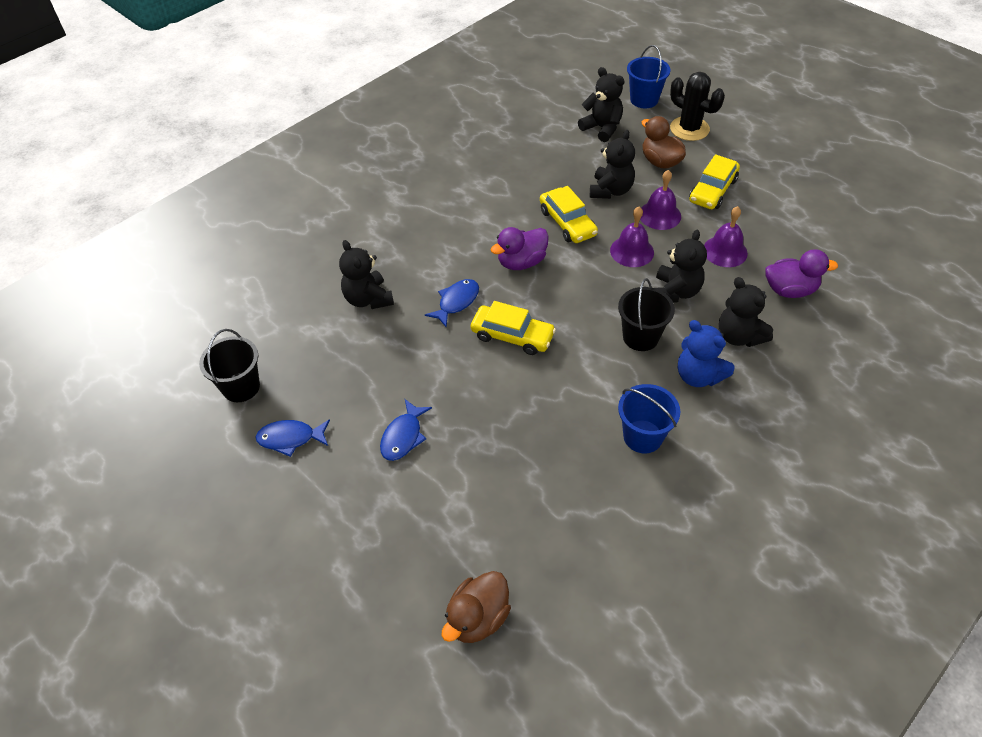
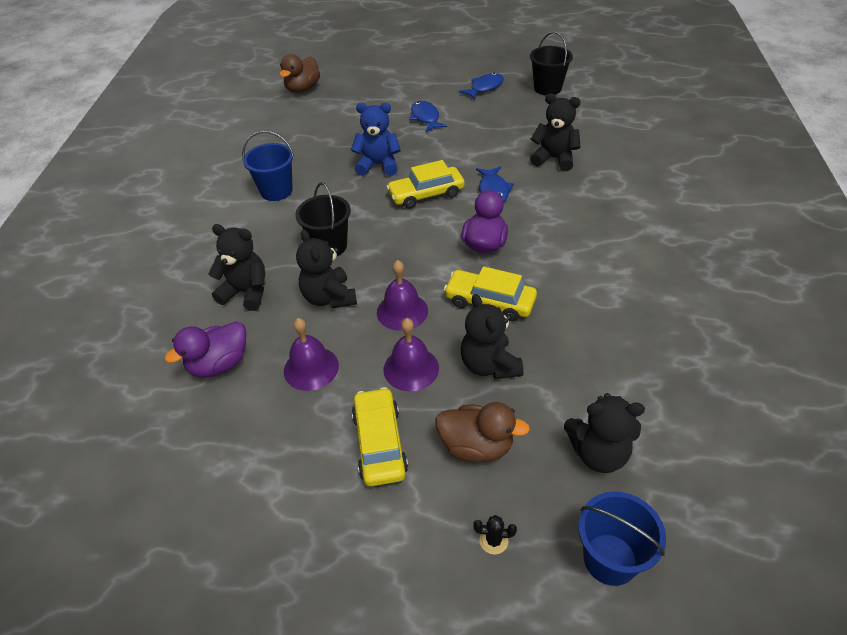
camera: 140 degrees right, 5 degrees down
brown duck [442,571,511,643] -> brown duck turned 150 degrees counterclockwise [280,54,320,93]
black cactus [670,72,725,141] -> black cactus [474,515,517,555], size x0.41
blue teddy bear [678,320,734,387] -> blue teddy bear moved to [351,103,401,176]

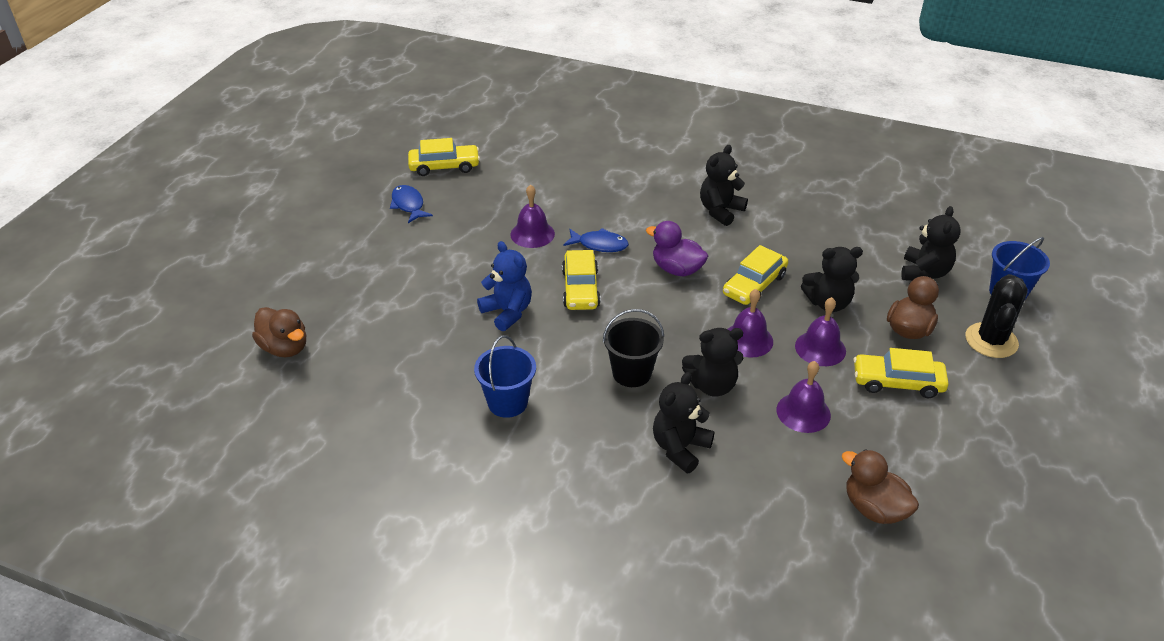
camera: 75 degrees left, 5 degrees down
purple duck [164,321,246,377] -> none
blue teddy bear [351,103,401,176] -> blue teddy bear turned 120 degrees clockwise [477,241,532,331]
blue fish [410,101,447,132] -> none
black cactus [474,515,517,555] -> black cactus [965,274,1028,358], size x2.43
black bucket [530,31,573,96] -> yellow car [408,138,480,176]
black teddy bear [530,94,581,171] -> black teddy bear moved to [700,145,748,226]
none -> purple bell [510,185,555,248]
none -> brown duck [842,449,919,524]

